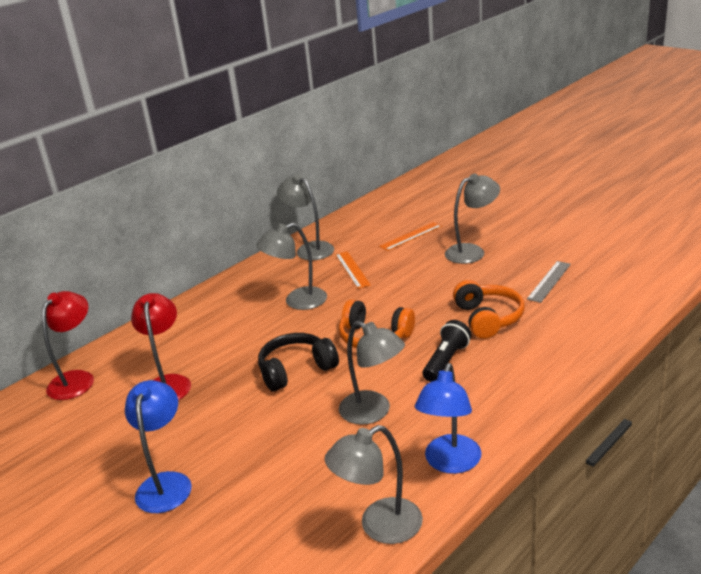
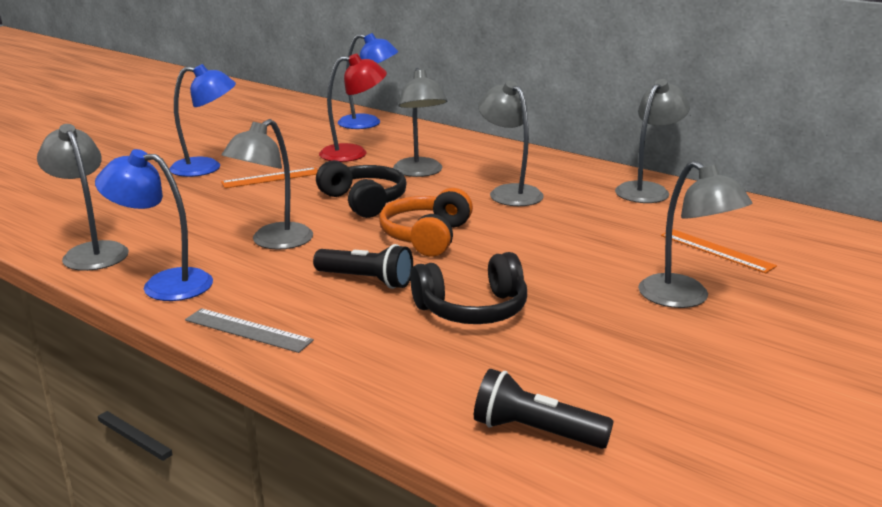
camera: 80 degrees right, 5 degrees down
red lamp [42,291,94,400] -> blue lamp [338,33,398,129]
orange ruler [335,251,371,289] -> orange ruler moved to [221,168,318,188]
orange headphones [453,280,525,339] -> black headphones [410,252,527,324]
grey ruler [527,261,571,303] -> grey ruler moved to [185,308,314,353]
none -> grey lamp [393,68,447,177]
none -> black flashlight [474,369,614,449]

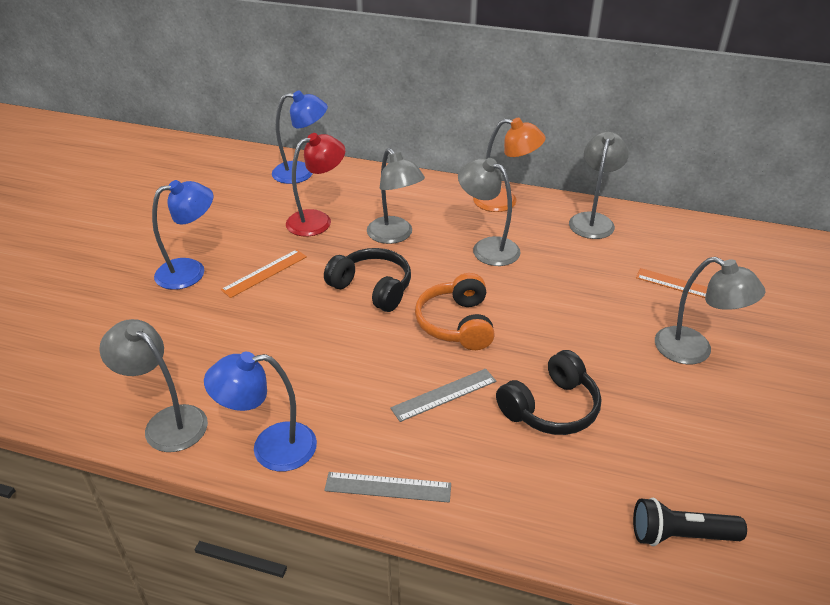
camera: 20 degrees left, 15 degrees up
grey lamp [222,119,313,250] -> none
black flashlight [313,244,413,289] -> grey ruler [390,369,496,422]
none -> orange lamp [473,118,546,212]

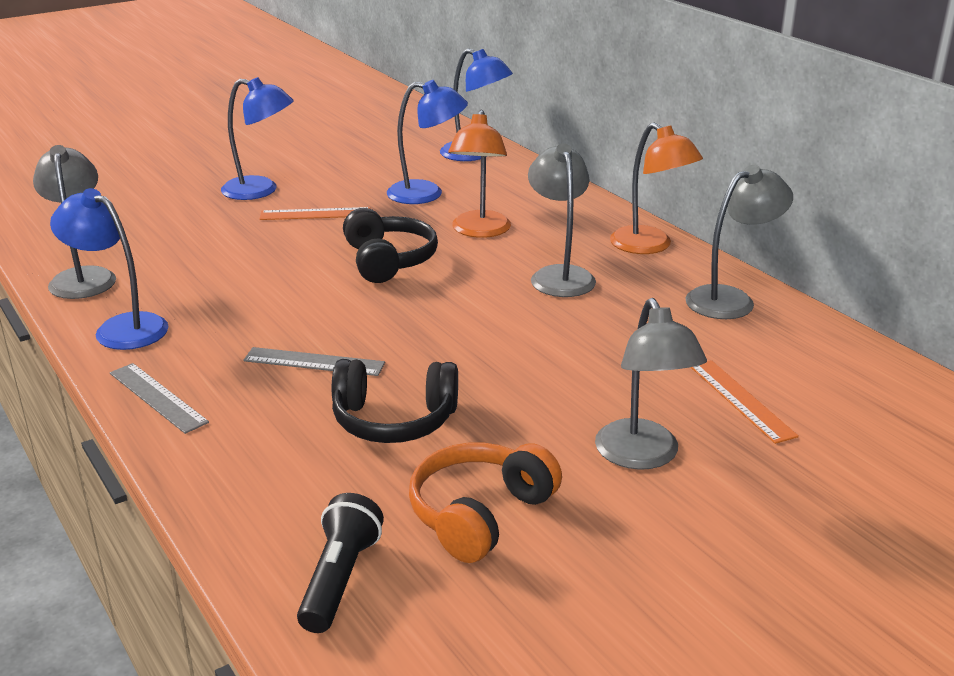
camera: 40 degrees right, 10 degrees down
red lamp [286,133,345,237] -> blue lamp [387,80,468,204]
grey lamp [367,148,425,244] -> orange lamp [448,109,511,238]
orange headphones [415,273,495,350] -> orange headphones moved to [409,443,562,563]
black flashlight [633,498,747,546] -> black flashlight turned 60 degrees clockwise [297,493,384,633]

